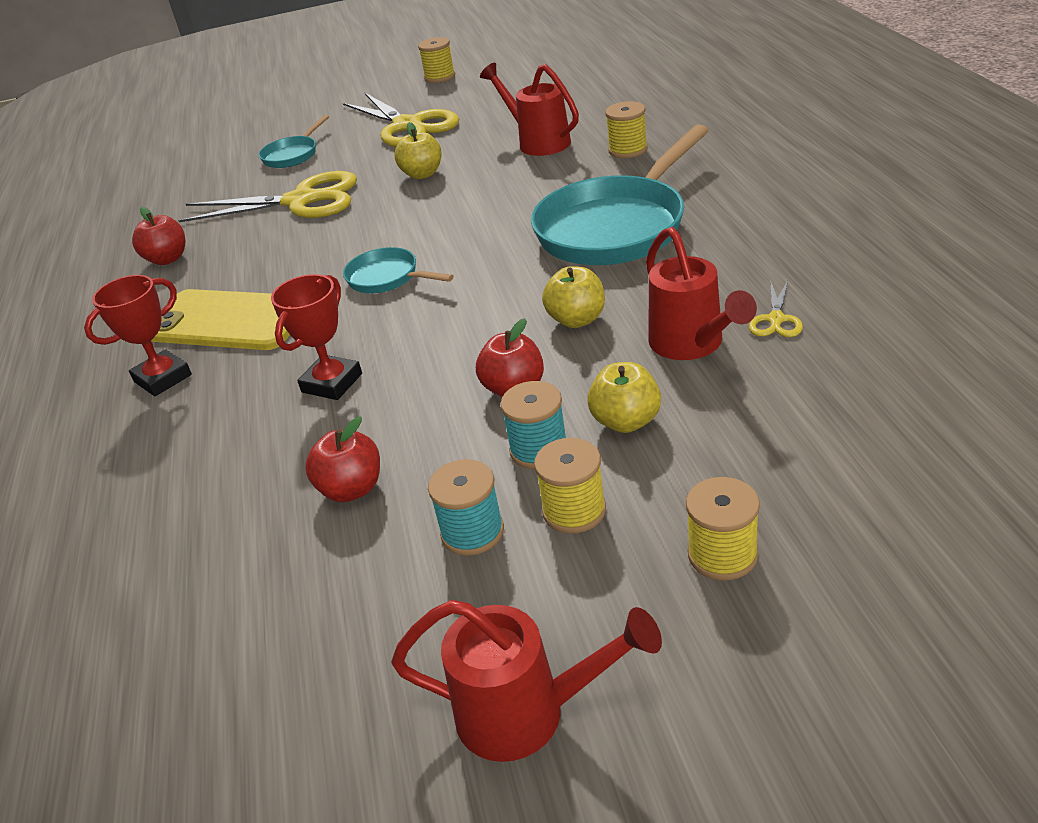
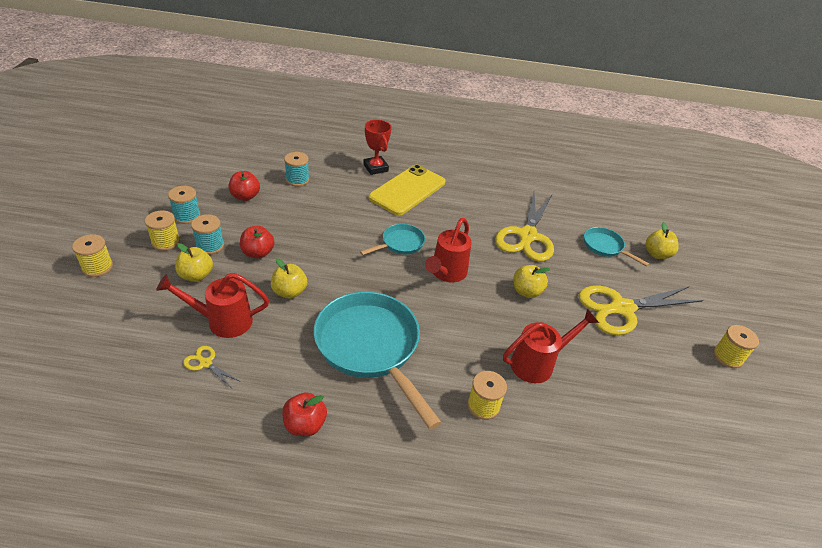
camera: 100 degrees right, 5 degrees up
red apple [132,207,185,265] -> red apple moved to [282,392,327,436]
red trophy [271,274,362,400] -> none
red watering can [391,600,662,762] -> red watering can moved to [425,218,472,282]
none -> turquoise spool [284,152,309,186]
none -> yellow apple [646,222,679,259]

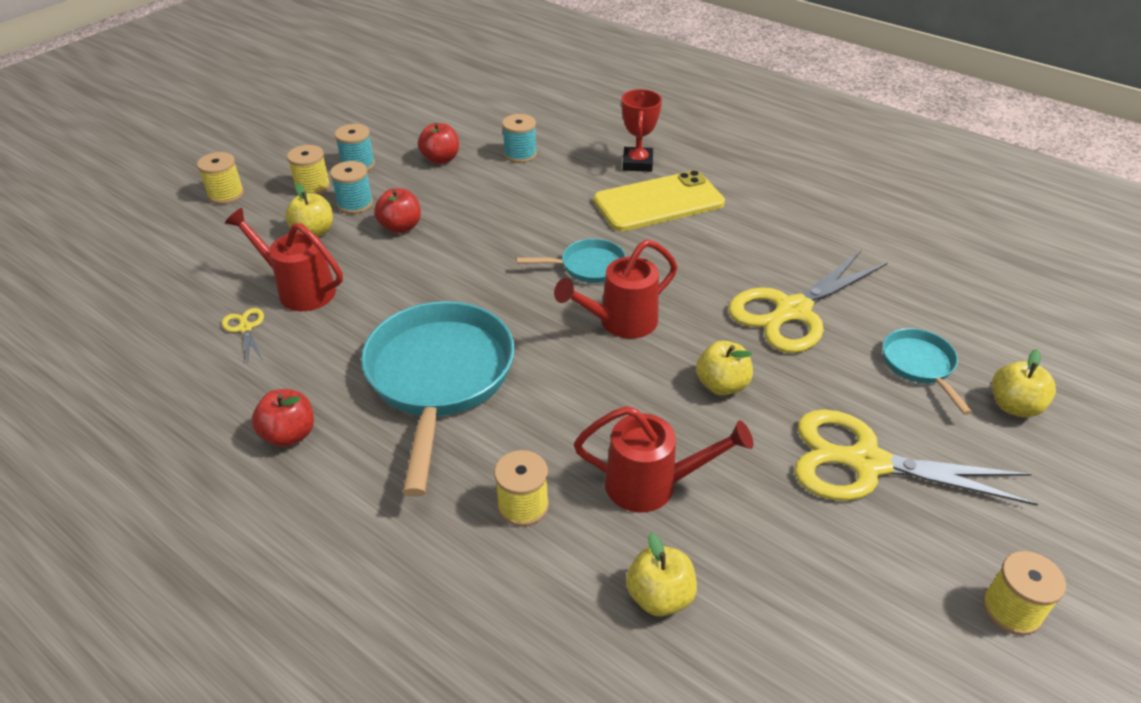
camera: 35 degrees right, 0 degrees up
yellow apple [271,258,307,299] -> yellow apple moved to [626,532,697,616]

